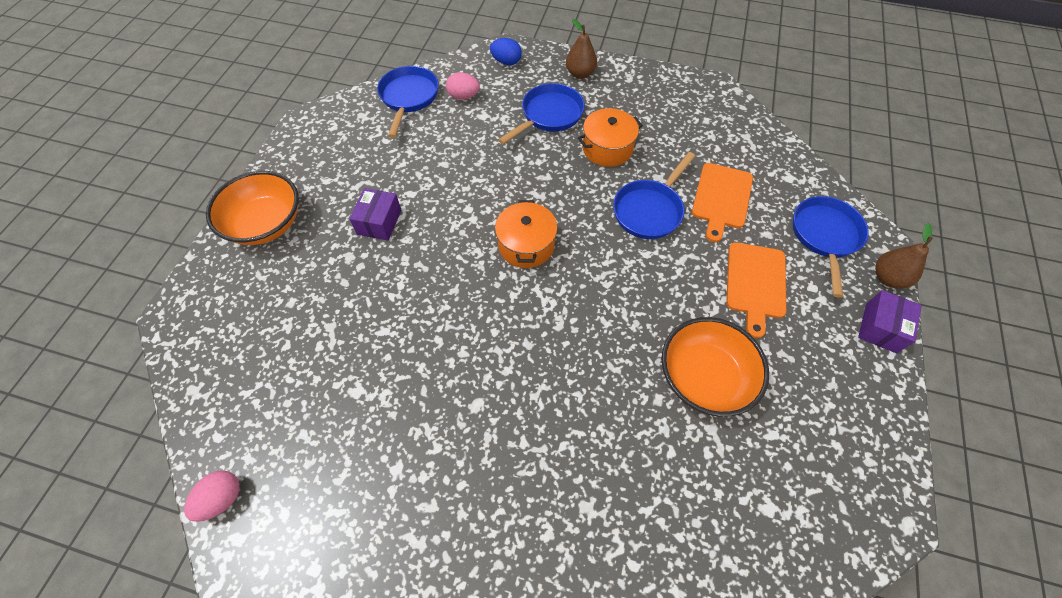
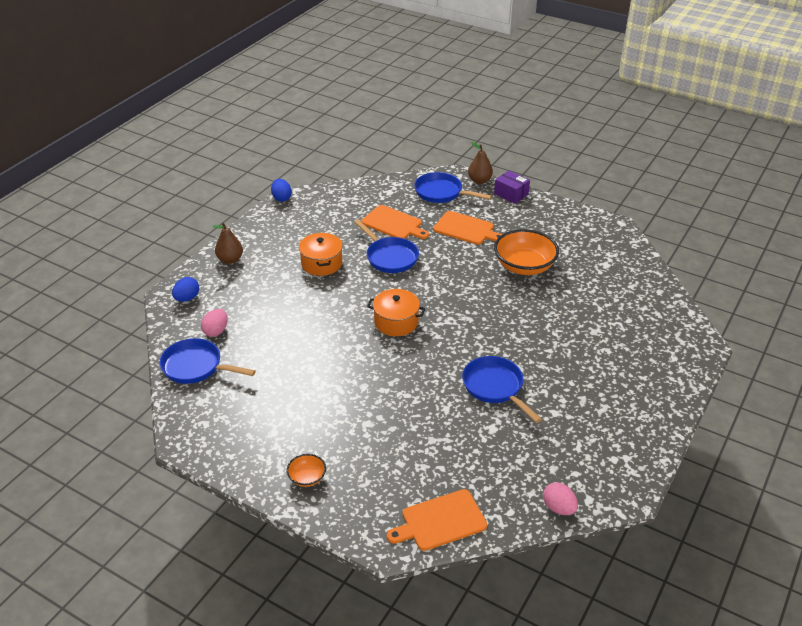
camera: 75 degrees left, 20 degrees down
orange bowl [206,171,299,245] -> orange bowl [286,454,326,487], size x0.48
purple box [349,188,402,240] -> none
blue pan [498,83,585,145] -> blue pan moved to [462,356,542,423]
none -> blue egg [271,179,292,202]
none -> orange cutting board [387,489,487,551]

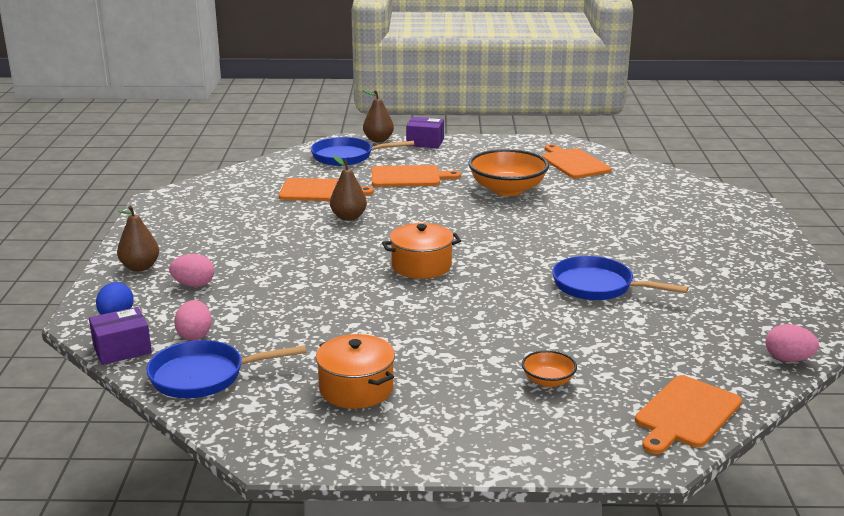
camera: 30 degrees left, 15 degrees down
blue egg [271,179,292,202] -> none
orange bowl [286,454,326,487] -> orange bowl moved to [522,350,577,387]
orange pot [299,233,343,276] -> orange pot moved to [316,334,395,409]
blue pan [354,220,419,273] -> brown pear [330,155,367,221]
none -> purple box [89,307,152,365]
none -> pink egg [169,254,214,287]
none -> orange cutting board [542,144,611,179]

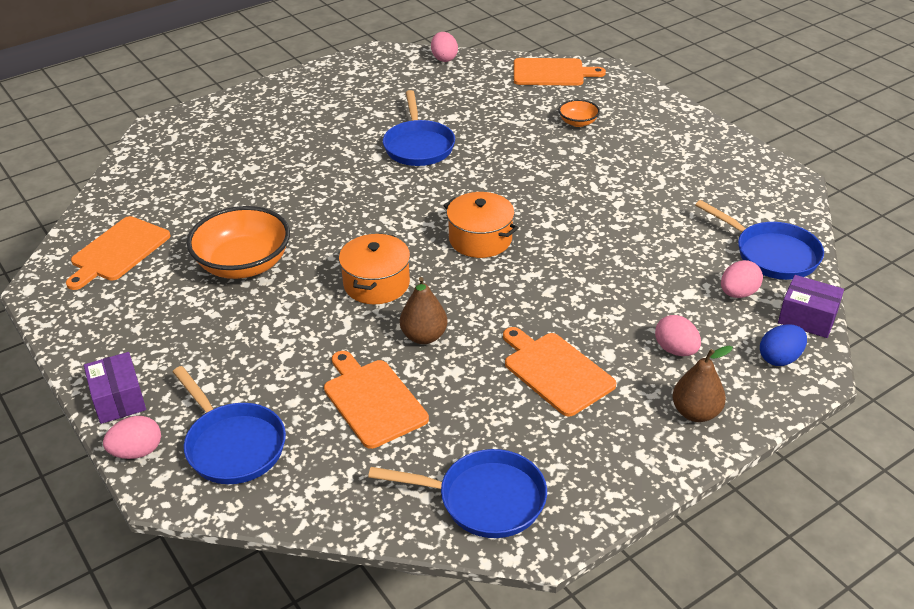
camera: 125 degrees left, 15 degrees up
orange pot [316,334,395,409] -> orange pot moved to [339,233,410,304]
brown pear [363,90,394,142] -> pink egg [103,416,161,459]
orange cutting board [372,165,461,187] -> orange cutting board moved to [503,327,616,417]
none -> blue pan [368,449,547,538]

